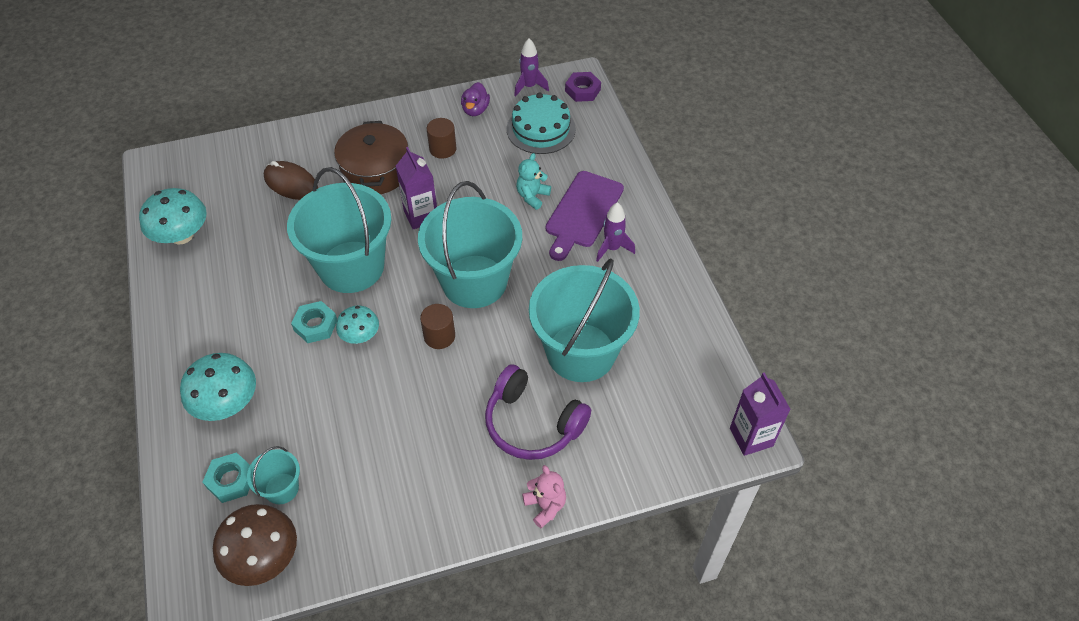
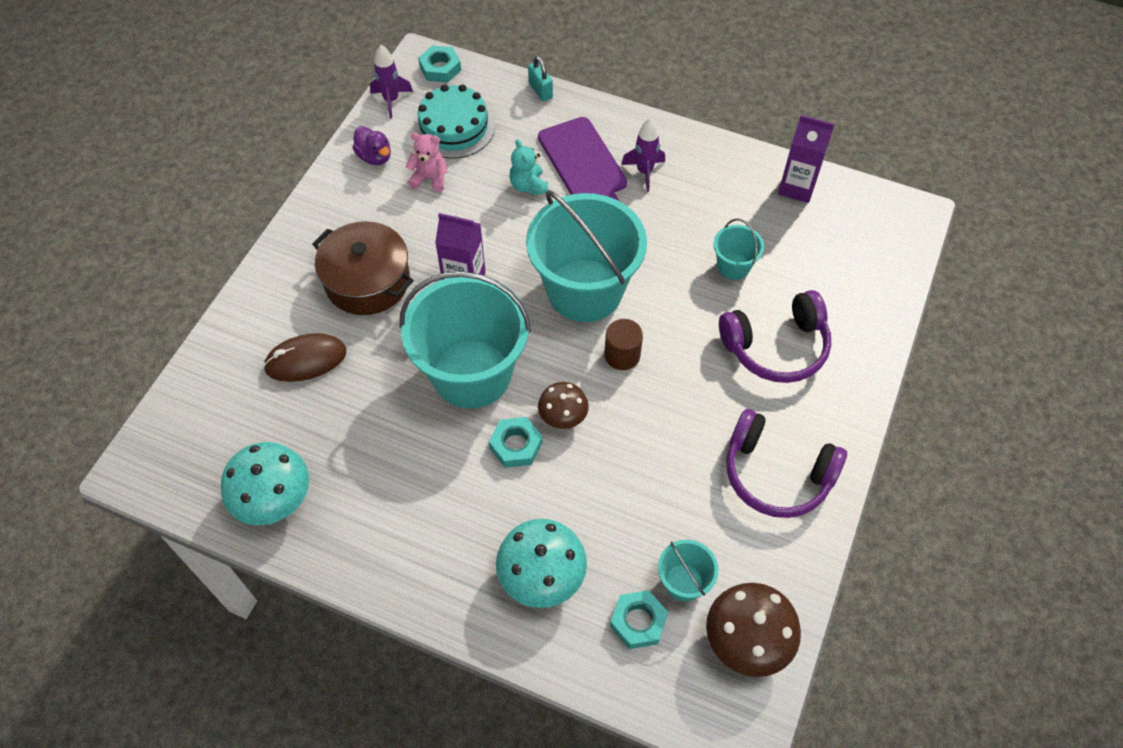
camera: 50 degrees left, 5 degrees up
turquoise mushroom [336,305,379,344] -> brown mushroom [538,382,589,429]
brown cylinder [427,118,456,159] -> none
pink teddy bear [522,465,566,528] -> pink teddy bear moved to [405,133,448,192]
turquoise bucket [529,259,640,382] -> turquoise bucket [713,218,764,280], size x0.44
purple nut [565,72,601,102] -> turquoise nut [418,46,461,83]
purple carton [730,372,791,456] -> purple carton moved to [778,115,834,203]
none -> turquoise padlock [528,56,553,102]
none -> purple headphones [727,409,847,518]

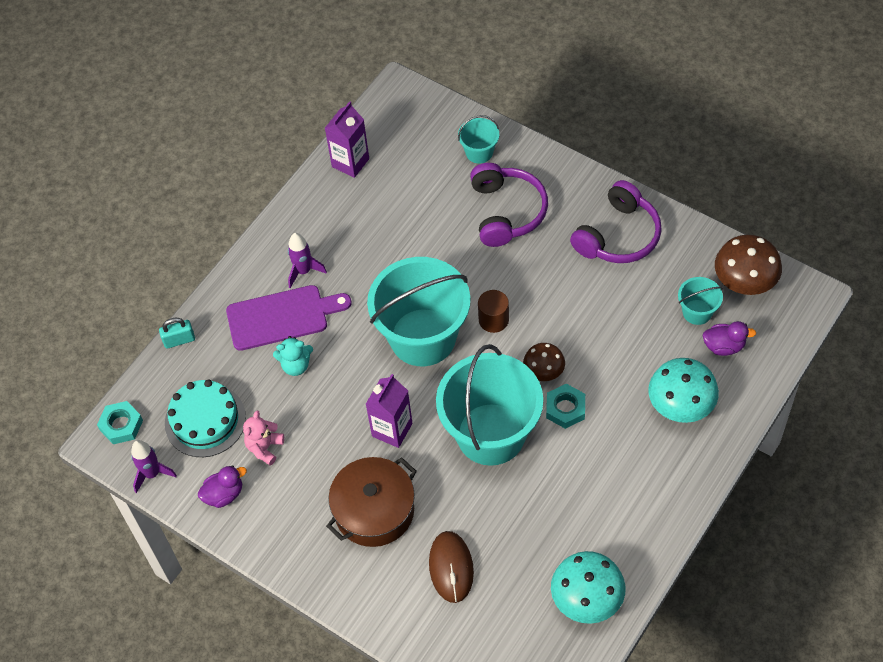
camera: 75 degrees left, 0 degrees up
turquoise nut [610,590,668,649] -> purple duck [703,321,756,356]
turquoise bucket [713,218,764,280] -> turquoise bucket moved to [458,115,499,164]

